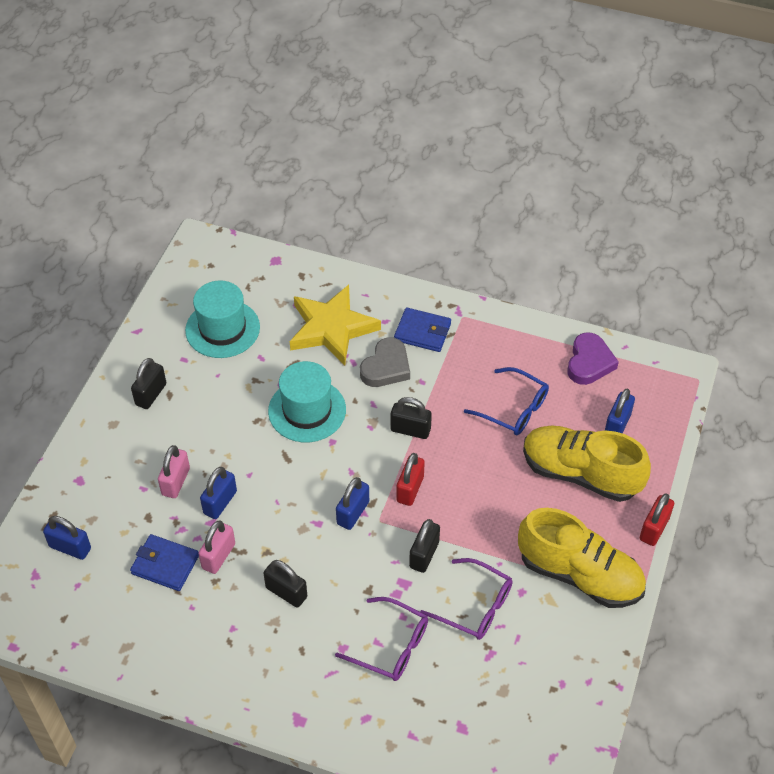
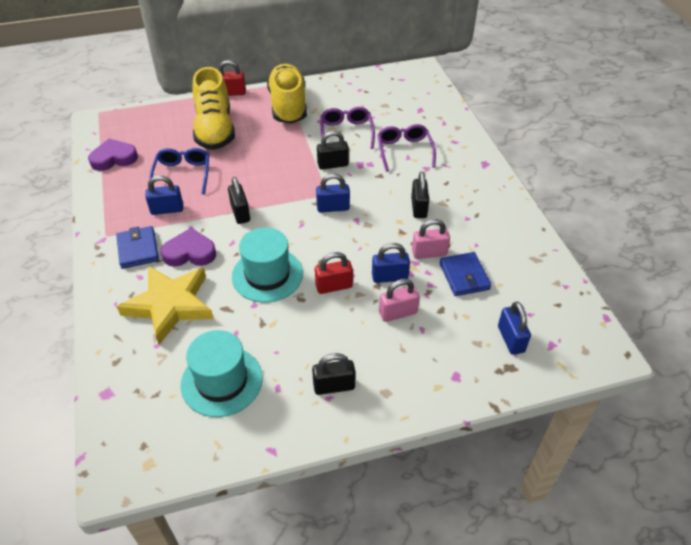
camera: 125 degrees left, 5 degrees down
grey heart [360,337,410,387] -> purple heart [161,228,216,267]
red padlock [396,453,425,506] -> red padlock moved to [315,252,353,294]
blue padlock [605,389,635,433] -> blue padlock moved to [145,175,183,215]

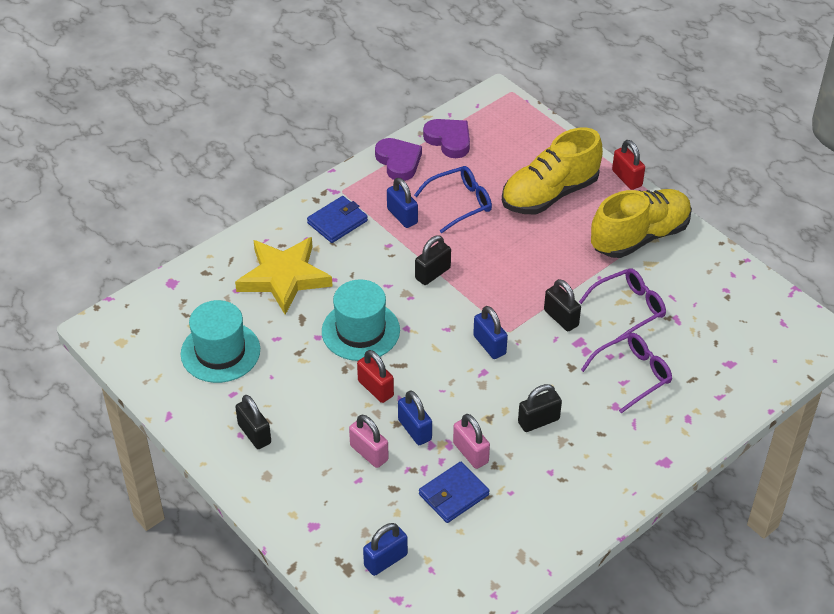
camera: 65 degrees right, 0 degrees up
purple heart [161,228,216,267] -> purple heart moved to [375,138,422,181]

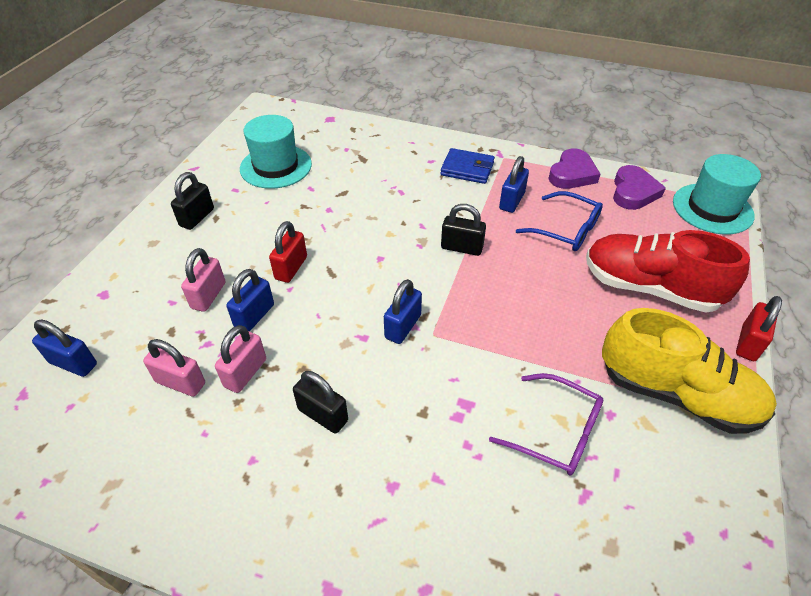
camera: 60 degrees right, 0 degrees up
yellow star [235,237,333,315] -> none
turquoise hat [322,279,400,361] -> turquoise hat moved to [673,154,761,234]
blue wallet [419,462,490,523] -> pink padlock [143,339,205,397]
yellow shoe [502,127,603,214] -> red shoe [586,230,750,313]
black padlock [544,279,581,331] -> none
purple glasses [581,333,672,413] -> none

